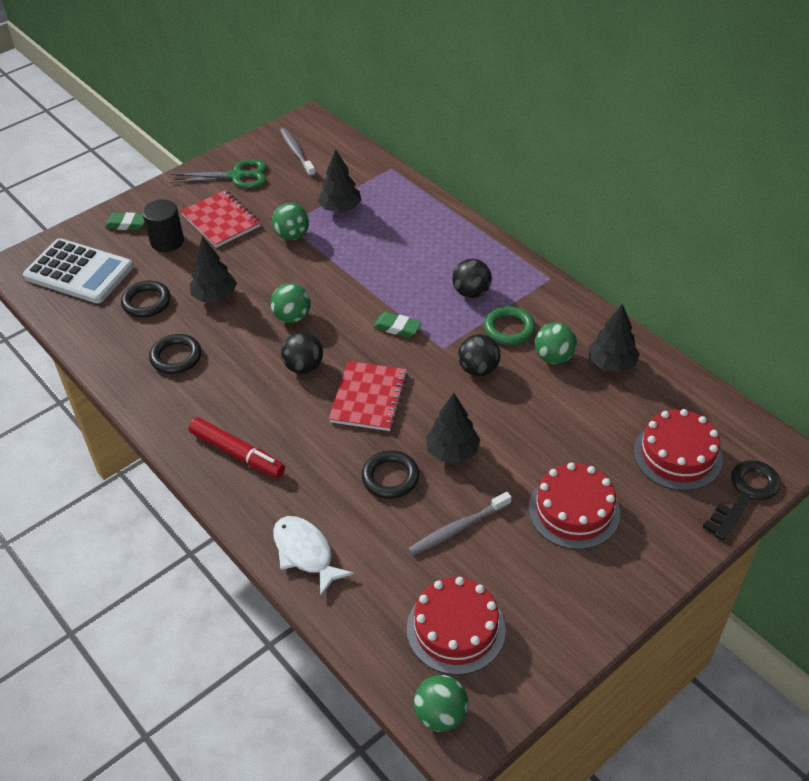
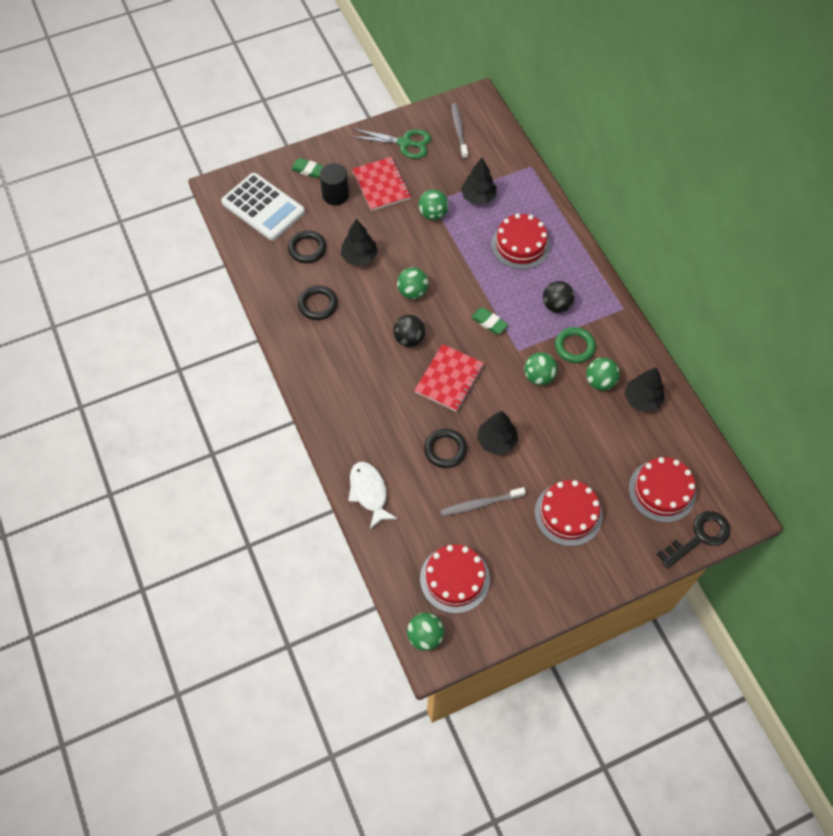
camera: 15 degrees right, 15 degrees up
red marker [188,417,285,478] -> none
black ball [458,334,500,376] -> green ball [524,352,557,385]
none -> red cake [491,213,550,270]

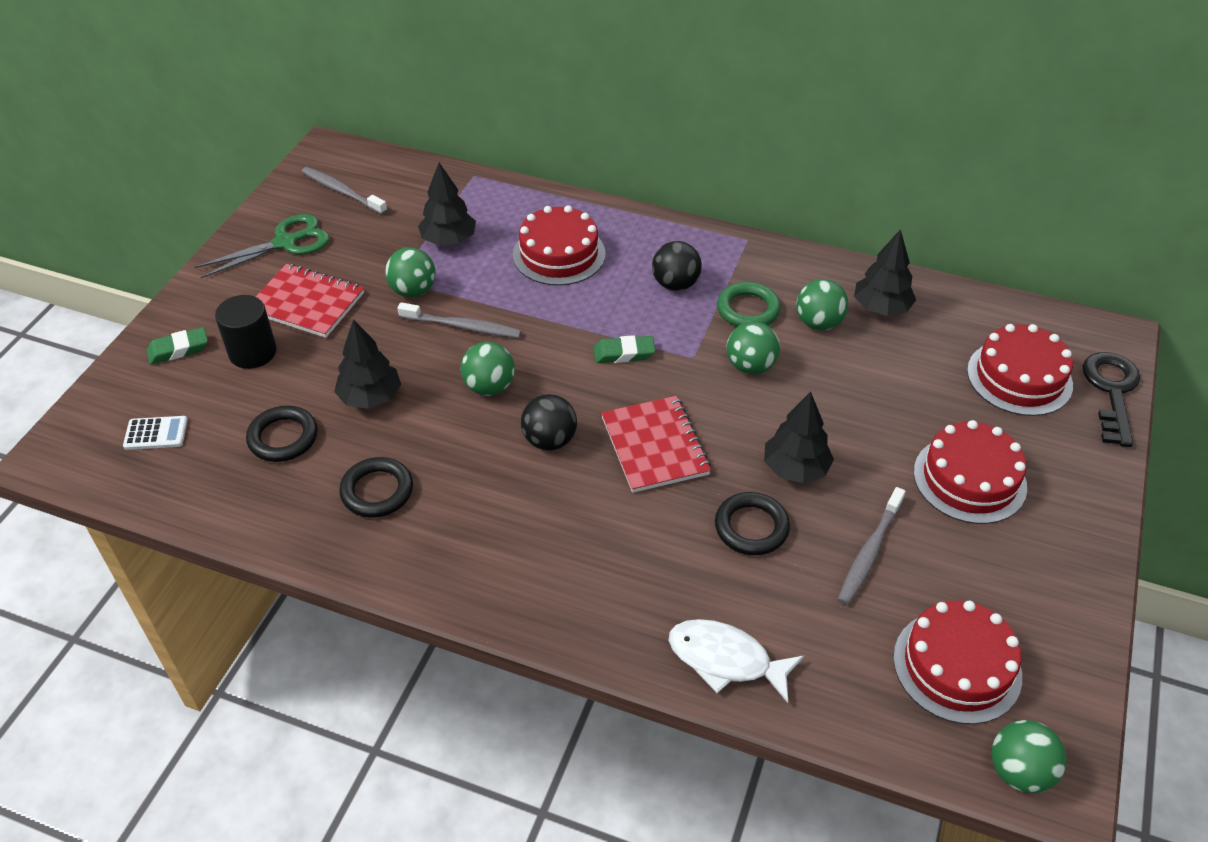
camera: 45 degrees left, 15 degrees down
white calculator [221,173,305,241] -> white calculator [123,416,188,450], size x0.42
none -> grey toothbrush [397,302,521,338]

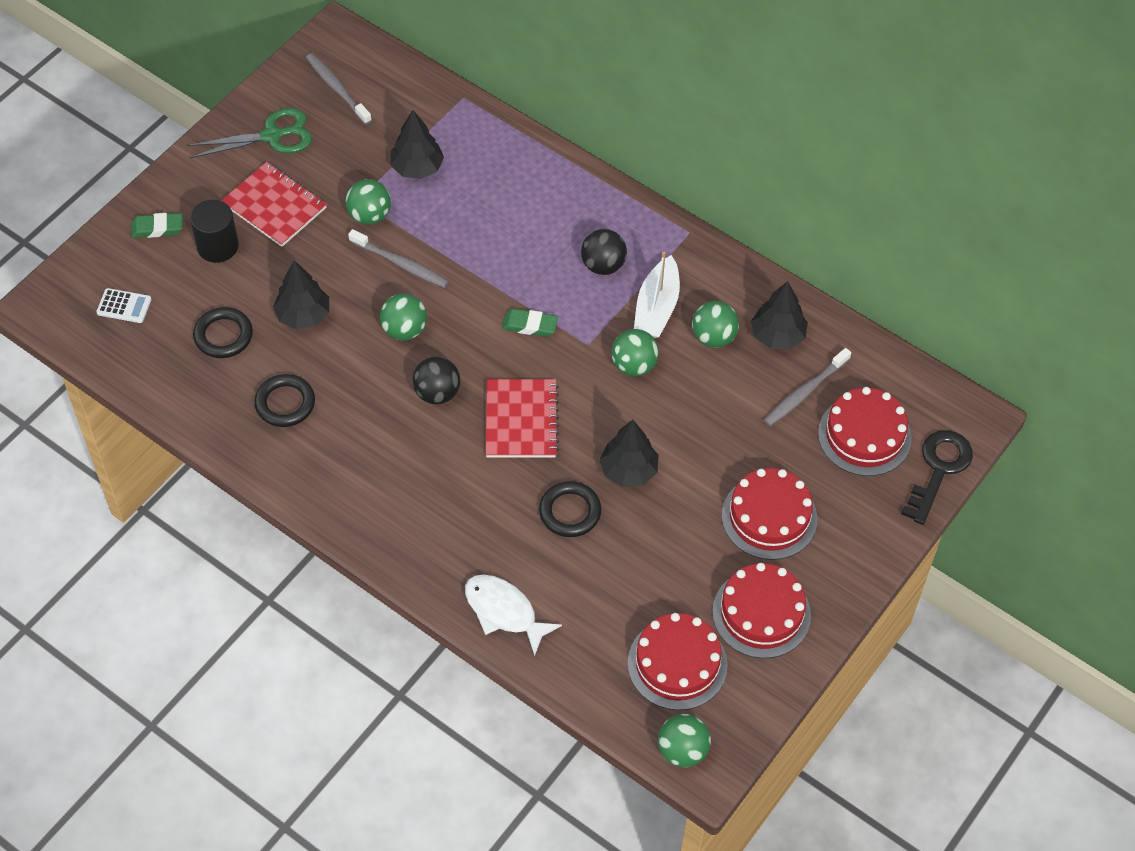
camera: 15 degrees right, 10 degrees up
red cake [513,205,606,286] -> red cake moved to [712,563,811,658]
green ring [717,282,781,327] -> white boat [634,252,680,338]
grey toothbrush [838,487,906,605] -> grey toothbrush moved to [764,348,851,426]

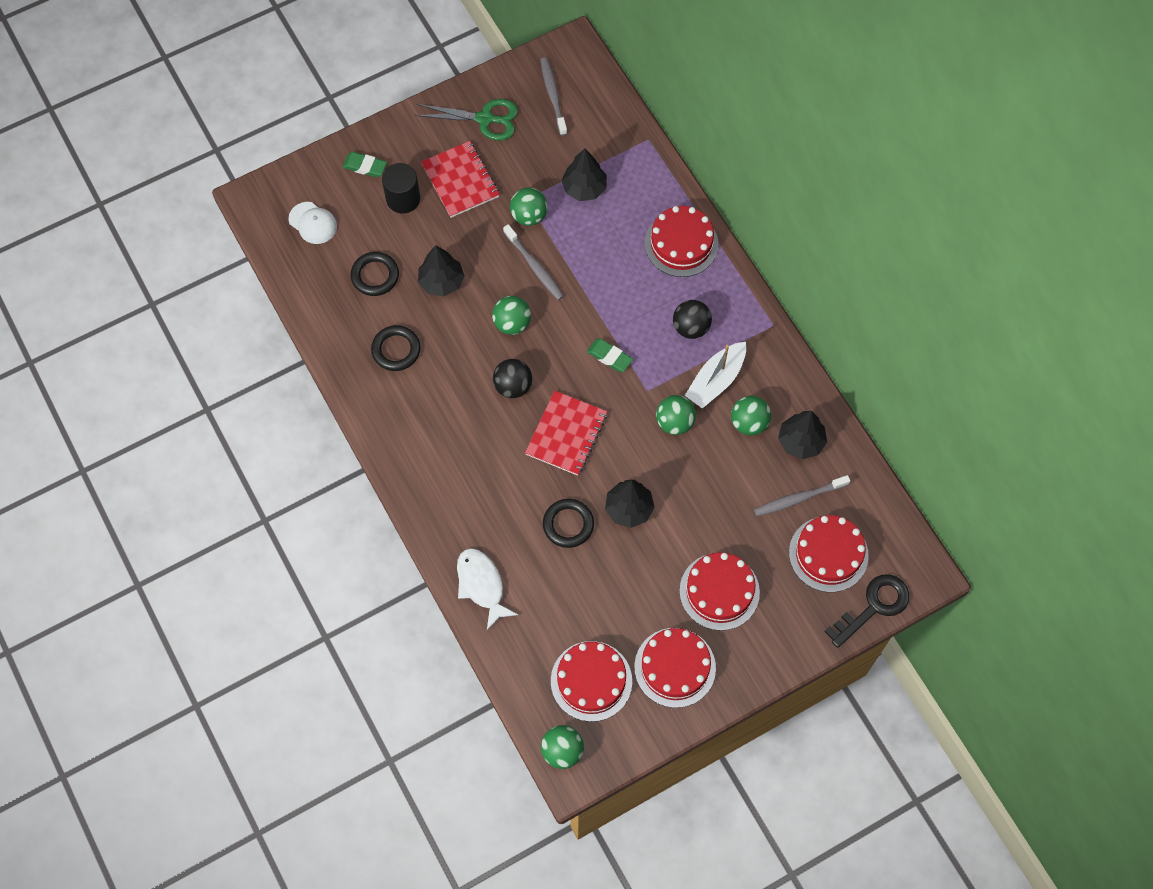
camera: 25 degrees right, 10 degrees up
white calculator [96,288,152,323] -> white cap [288,202,337,244]
none -> red cake [645,206,718,277]

